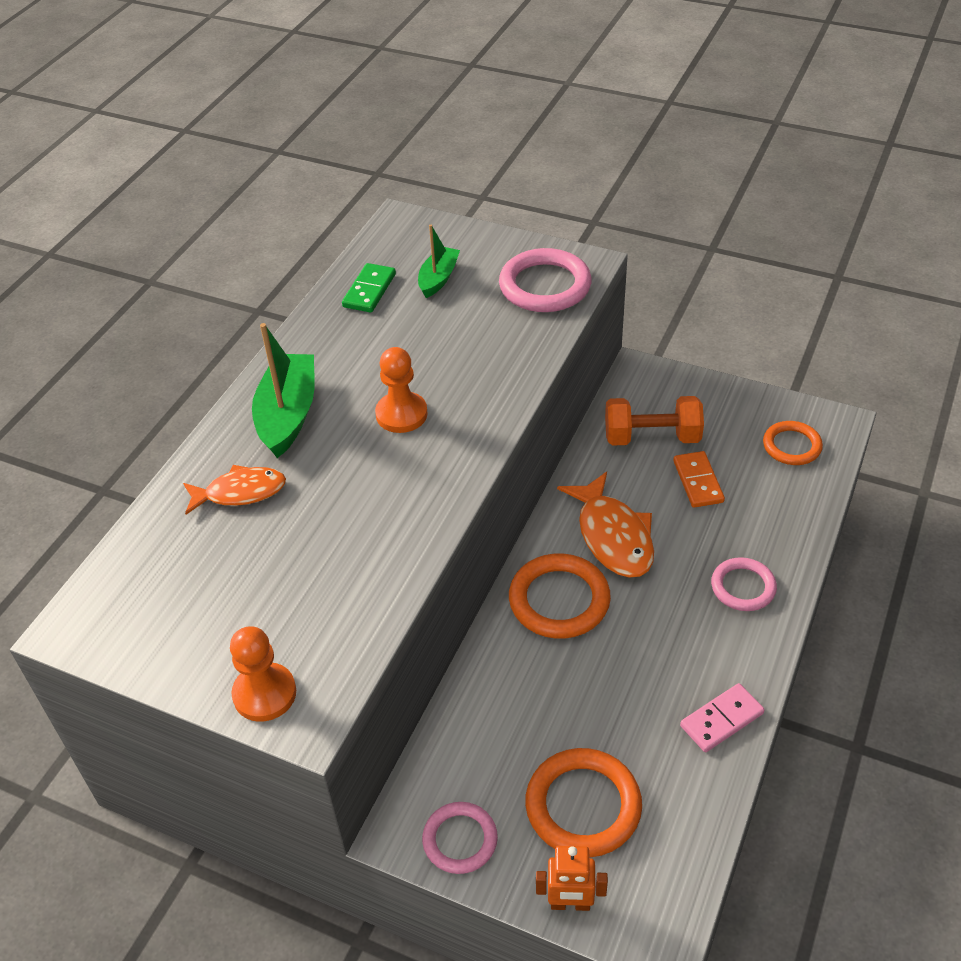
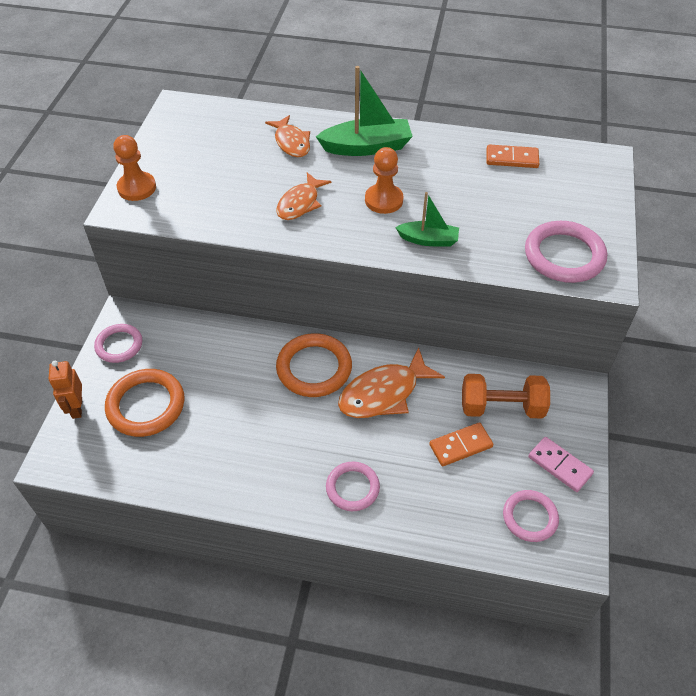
camera: 75 degrees right, 5 degrees up
green domino [342,263,396,313] -> orange domino [486,144,539,168]
green boat [418,225,460,298] -> green boat moved to [395,192,459,247]
orange dumbbell [605,396,704,446] -> orange dumbbell turned 75 degrees counterclockwise [462,374,550,419]
pink domino [680,683,765,752] -> pink domino moved to [528,437,594,492]
orange ring [763,421,823,465] -> pink ring [503,490,559,542]
none -> orange fish [276,172,331,220]

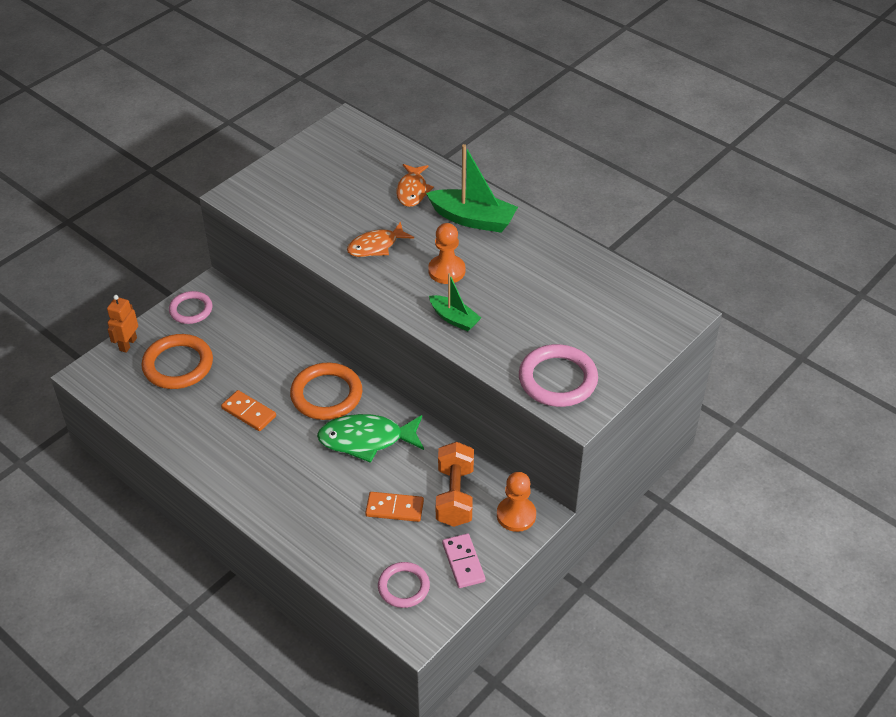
camera: 30 degrees right, 5 degrees down
orange pawn [113,135,156,201] -> orange pawn moved to [497,472,536,532]
pink ring [326,462,380,511] -> none
orange fish [338,347,445,418] -> green fish [317,414,424,463]
orange dumbbell [462,374,550,419] -> orange dumbbell turned 60 degrees clockwise [436,442,474,527]
orange domino [486,144,539,168] -> orange domino moved to [221,390,276,431]

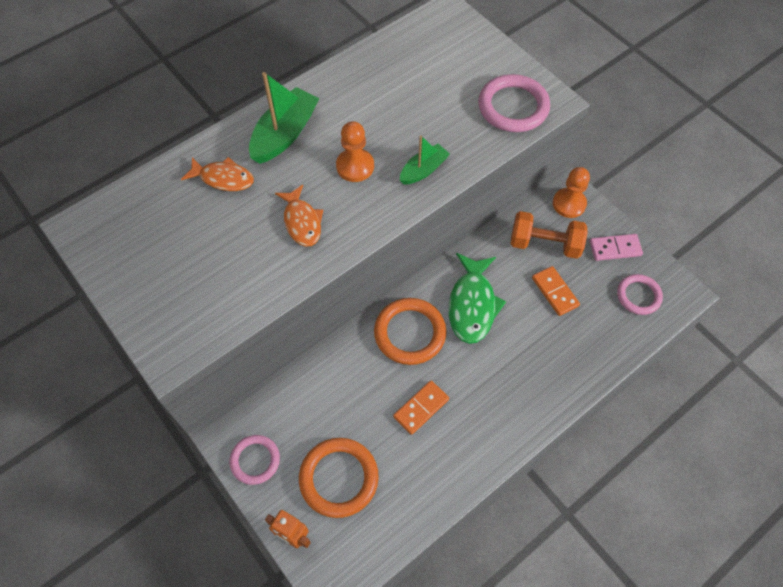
camera: 80 degrees left, 15 degrees up
orange domino [365,492,424,522] -> orange domino turned 45 degrees counterclockwise [532,266,580,316]

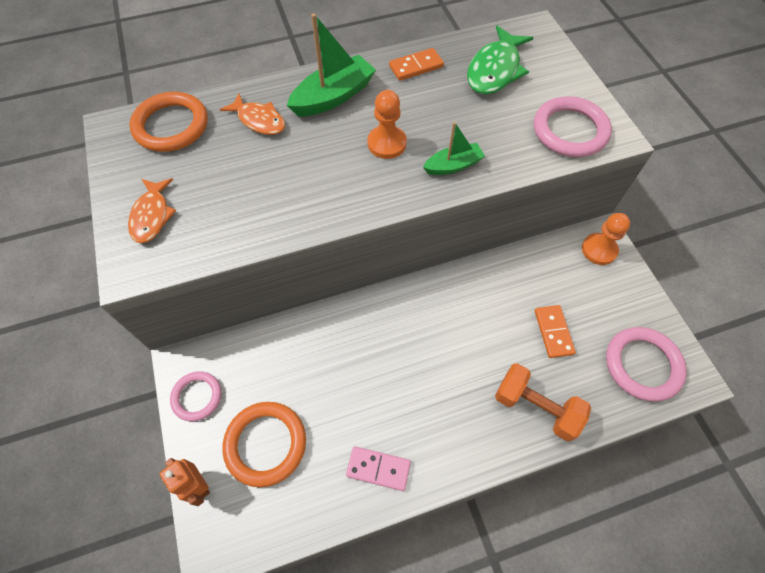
camera: 20 degrees right, 0 degrees up
orange fish [275,185,323,247] -> orange fish moved to [128,178,176,243]
orange ring [374,298,446,365] -> orange ring moved to [129,92,208,152]
orange domino [393,380,449,435] -> orange domino moved to [389,48,444,81]
green fish [449,253,506,344] -> green fish moved to [467,26,534,94]
orange dumbbell [511,211,588,259] -> orange dumbbell moved to [495,363,591,441]
pink domino [590,234,643,261] -> pink domino moved to [346,446,411,491]
pink ring [617,274,663,315] -> pink ring [606,327,687,402], size x1.57

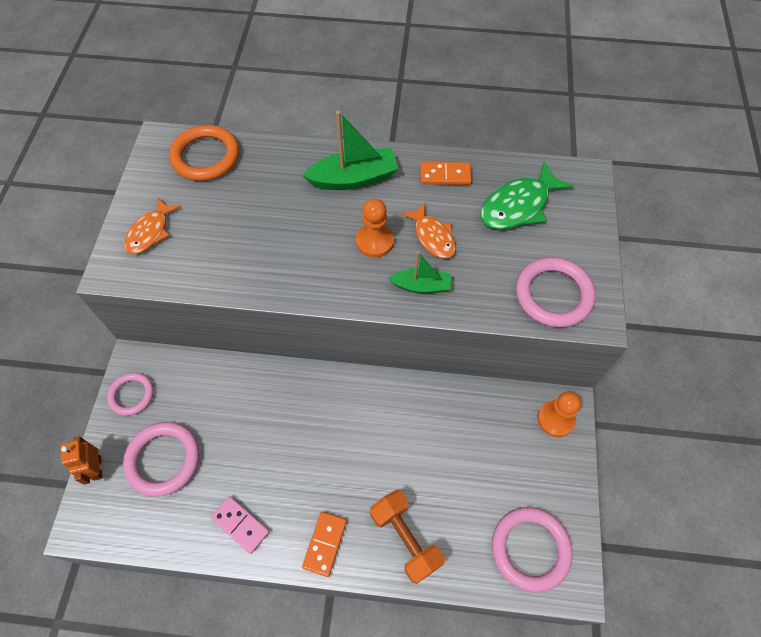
camera: 25 degrees right, 0 degrees up
orange fish [220,94,285,135] -> orange fish moved to [401,202,456,259]
orange ring [222,402,306,487] -> pink ring [123,422,200,497]
orange domino [535,305,576,358] -> orange domino moved to [302,512,347,577]

